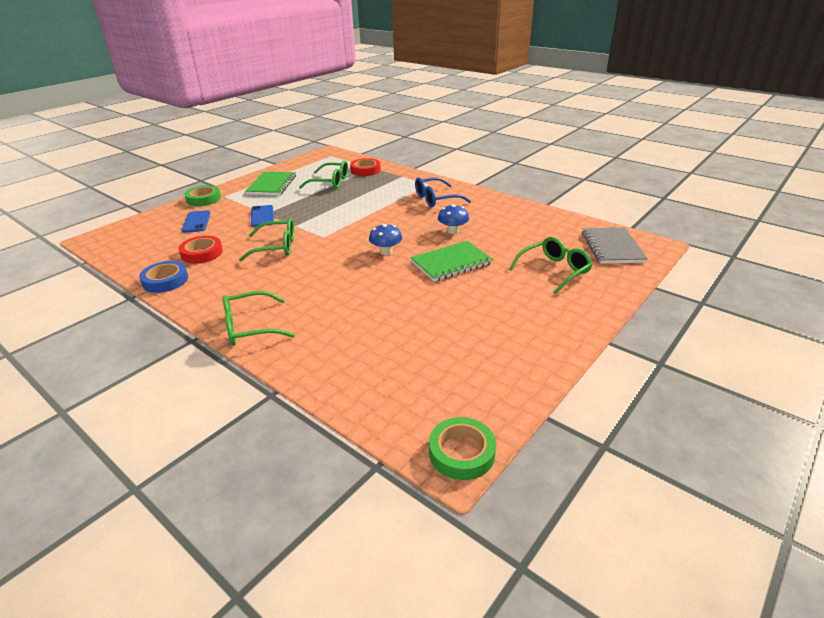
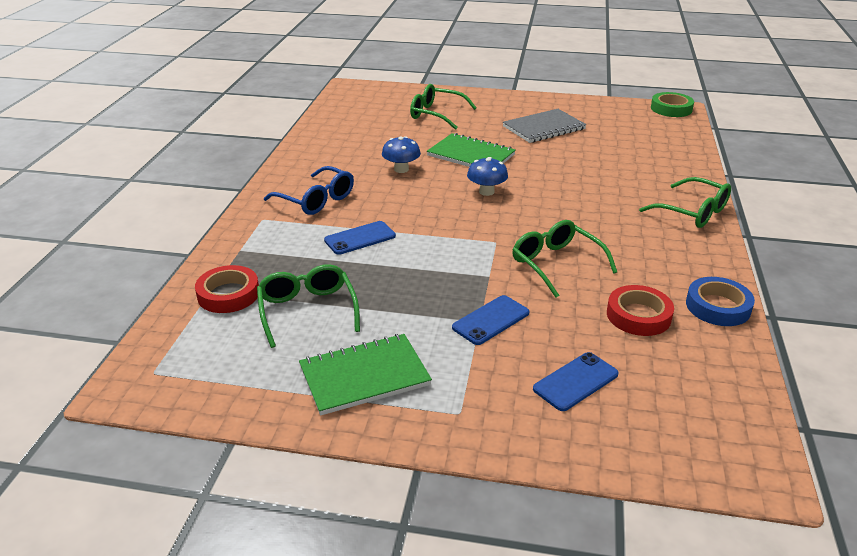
camera: 120 degrees left, 0 degrees up
green tape [185,185,221,206] -> none
grey notebook [582,227,648,264] -> grey notebook moved to [503,109,587,143]
none -> blue phone [324,221,396,255]

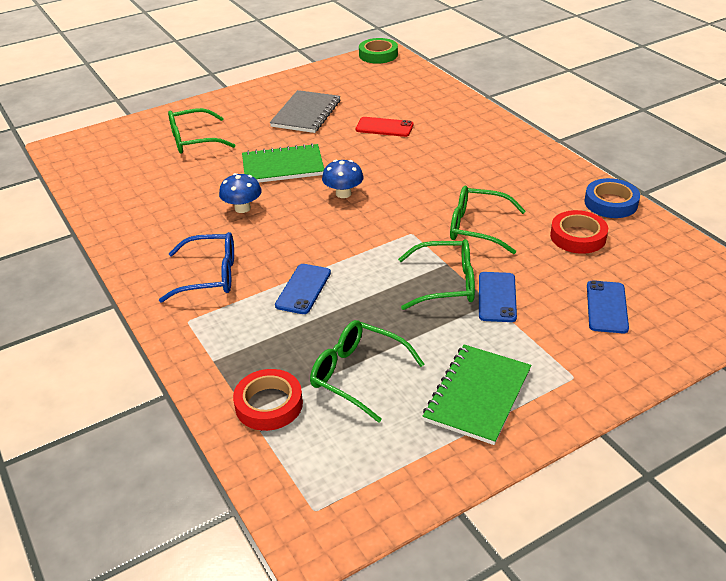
camera: 40 degrees left, 5 degrees up
green glasses [639,177,731,228] -> green glasses moved to [398,239,475,310]
none -> red phone [356,117,414,137]

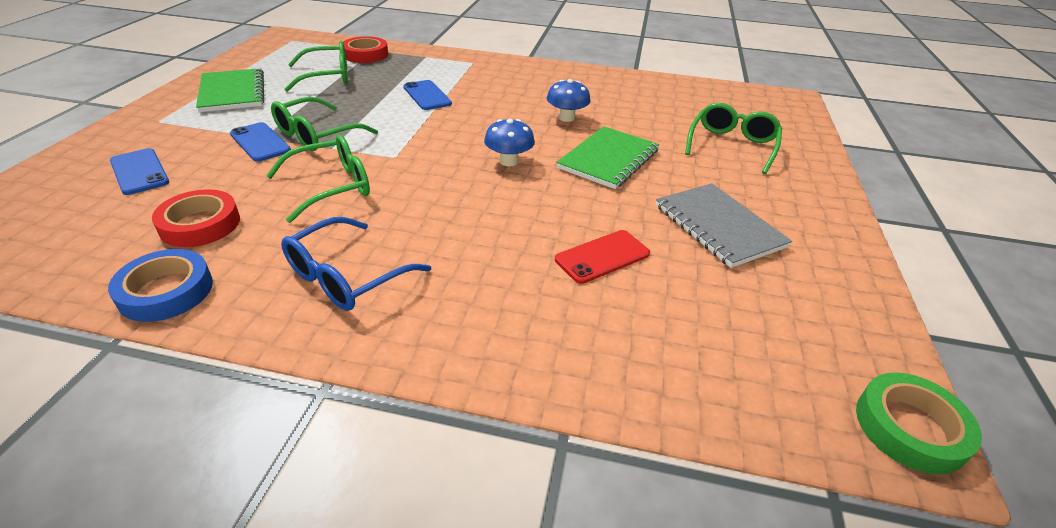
camera: 130 degrees right, 0 degrees up
blue glasses [159,232,234,303] -> blue glasses moved to [281,217,431,311]

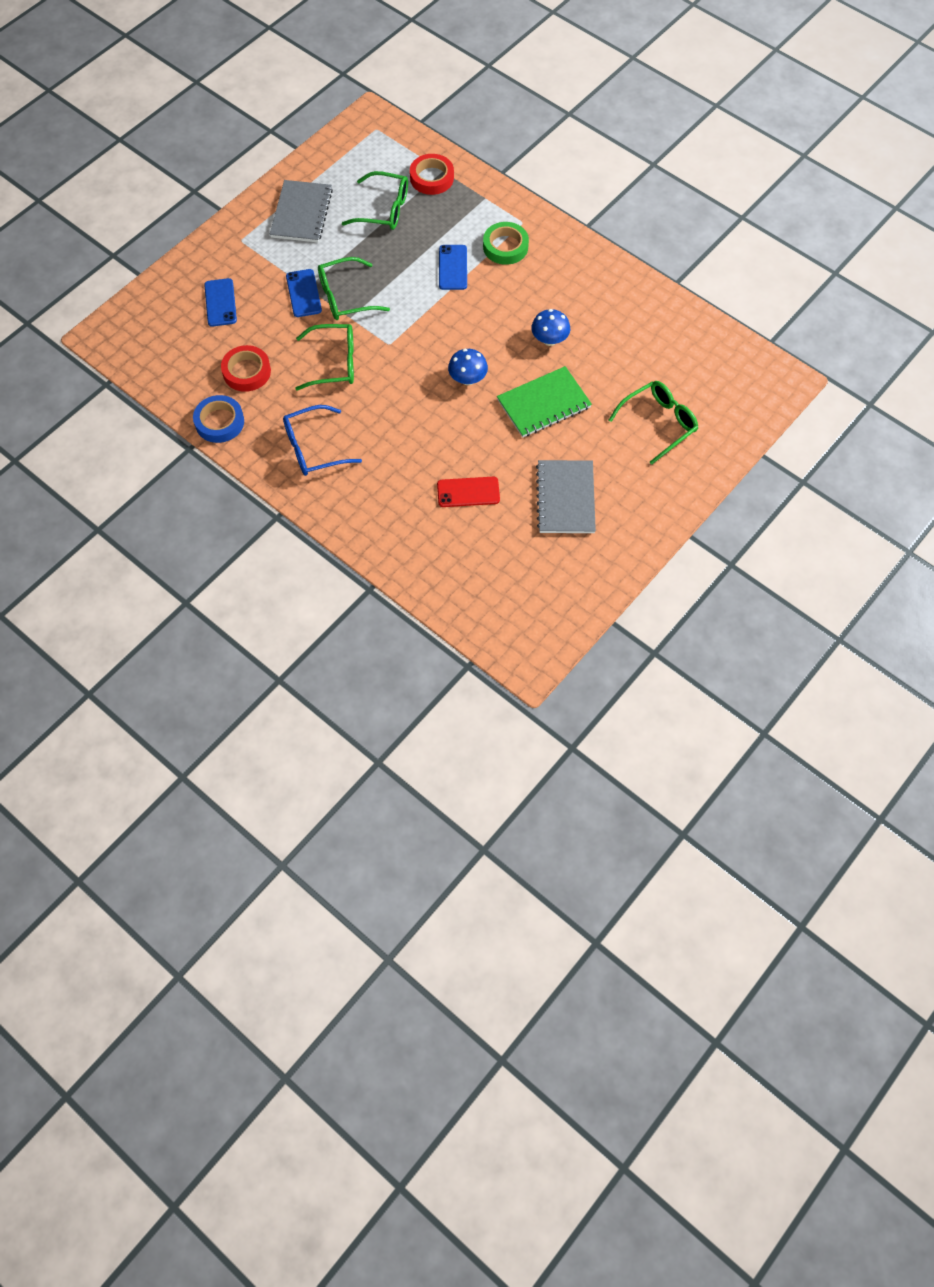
camera: 30 degrees right, 25 degrees up
green notebook [196,68,264,112] -> grey notebook [270,180,333,242]
green tape [856,372,982,475] -> green tape moved to [483,222,529,265]

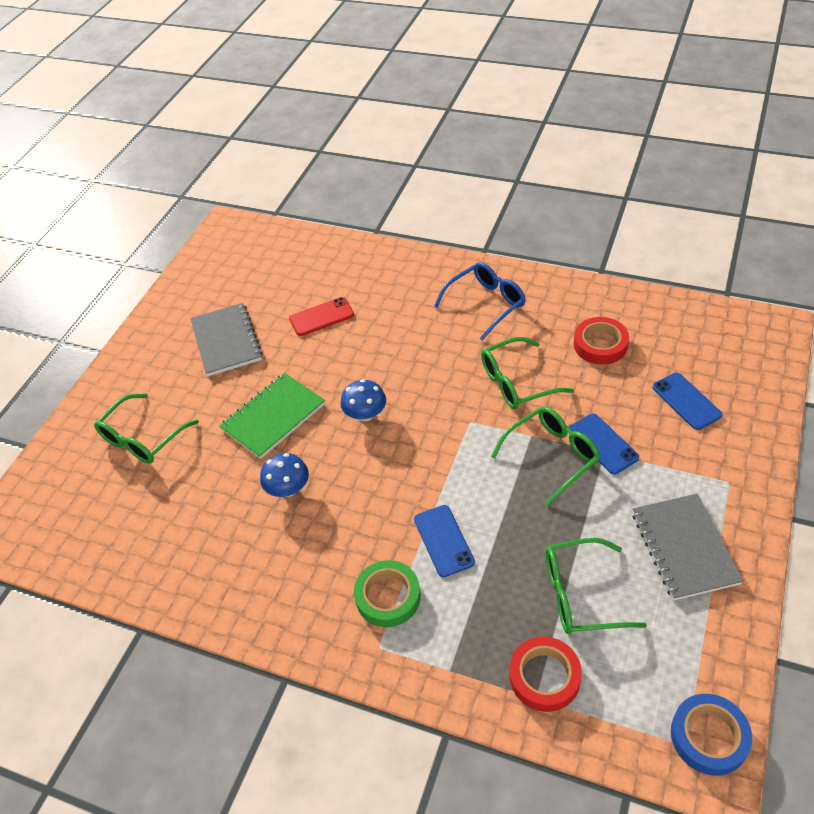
camera: 165 degrees right, 15 degrees down
blue tape [193,395,244,443] -> blue tape moved to [671,694,752,776]

